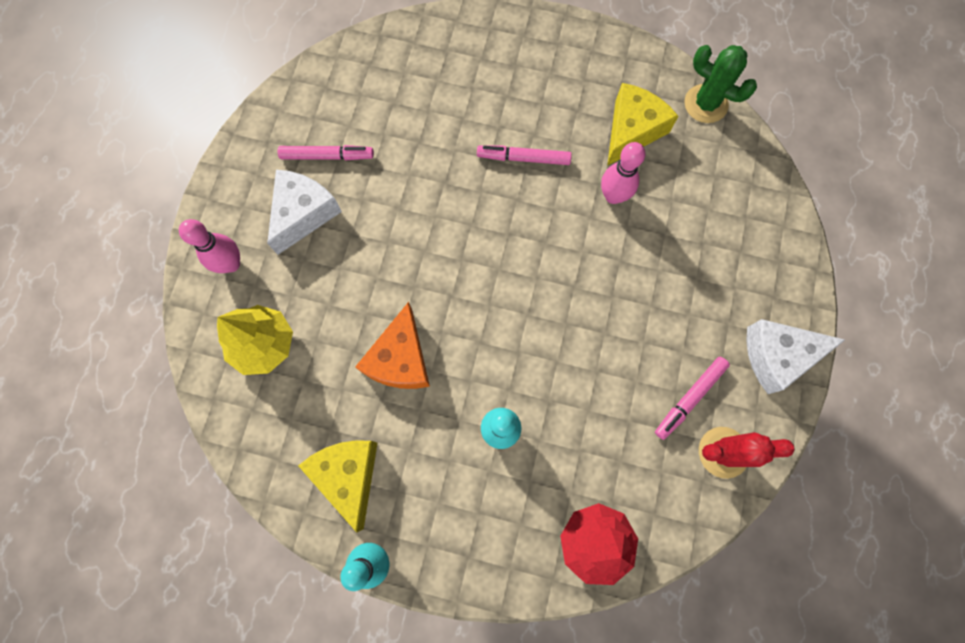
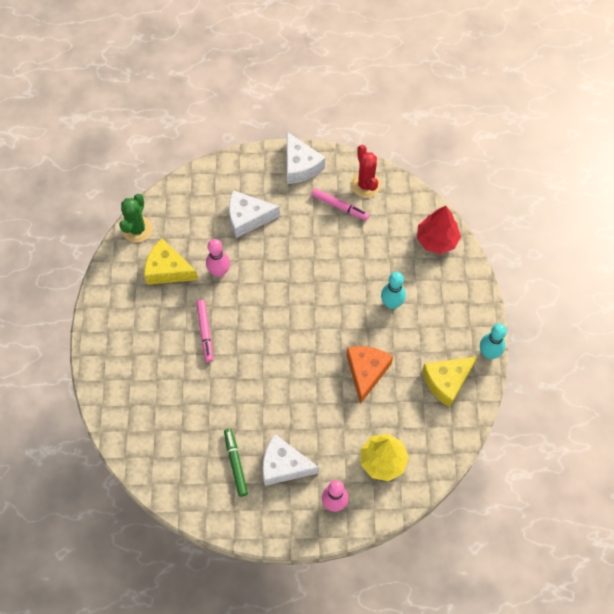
camera: 105 degrees left, 10 degrees down
pink marker [277,145,374,160] -> green marker [224,429,248,497]
orange cheese [355,302,430,389] -> orange cheese turned 75 degrees counterclockwise [347,346,393,404]
none -> white cheese [229,190,280,238]

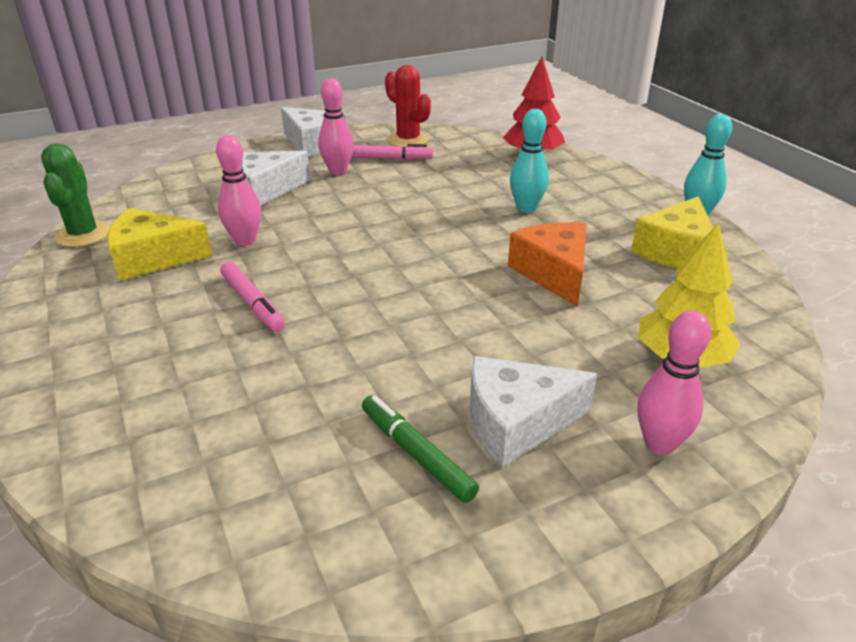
camera: 25 degrees left, 30 degrees down
none -> pink bowling pin [318,78,354,175]

